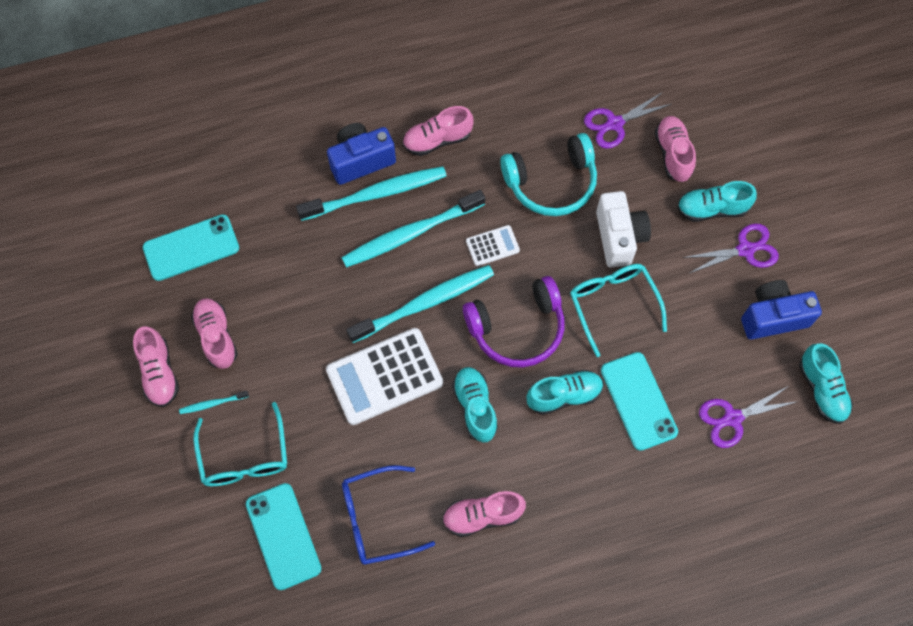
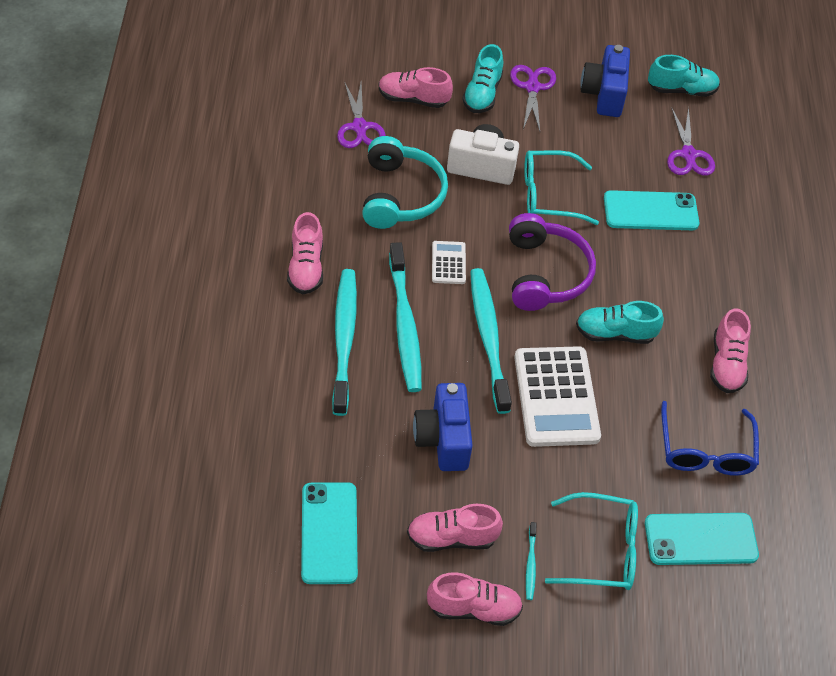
camera: 75 degrees left, 15 degrees down
blue camera [327,123,396,185] -> blue camera moved to [413,383,473,471]
turquoise shoe [526,369,604,415] -> none

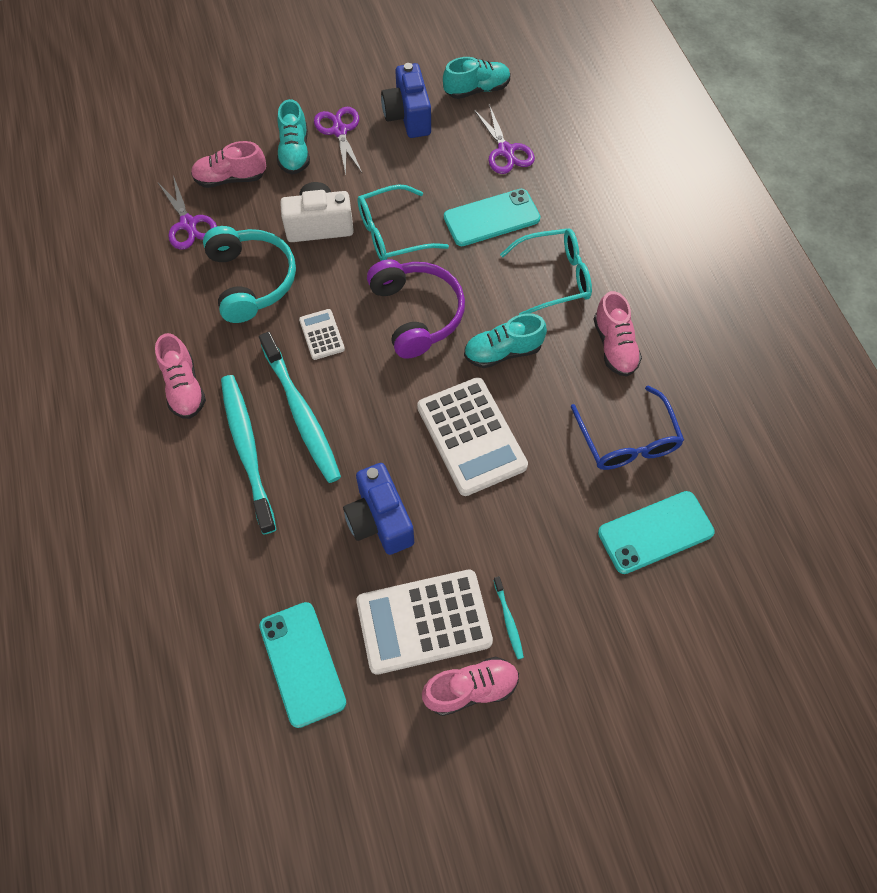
camera: 15 degrees left, 10 degrees up
pink shoe [407,504,503,552] -> white calculator [356,570,493,675]
turquoise toothbrush [470,268,512,414] -> none
turquoise glasses [545,492,638,590] -> turquoise glasses moved to [500,228,592,315]

